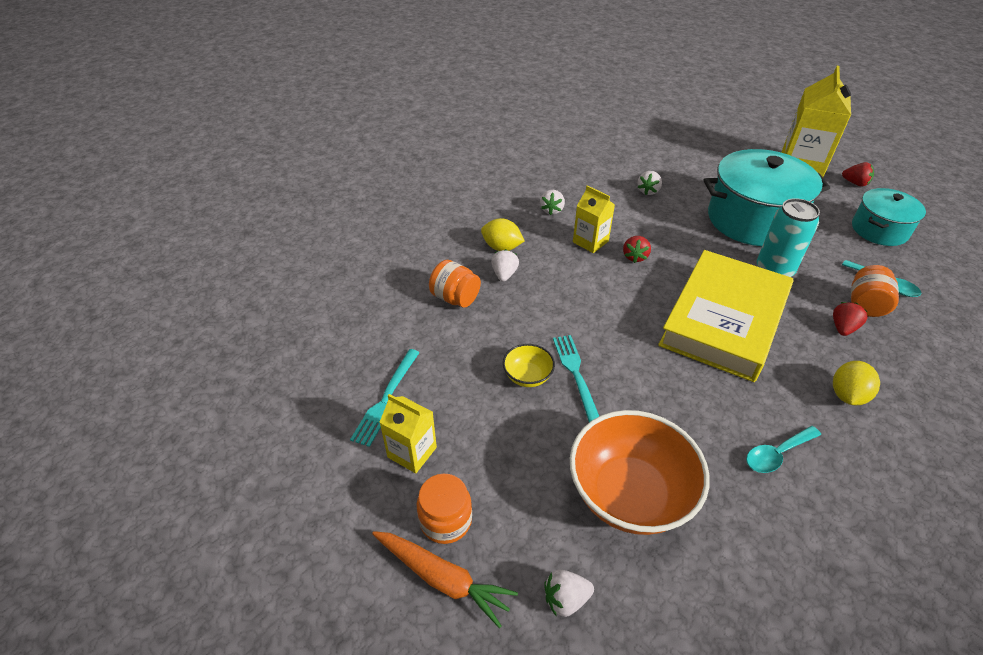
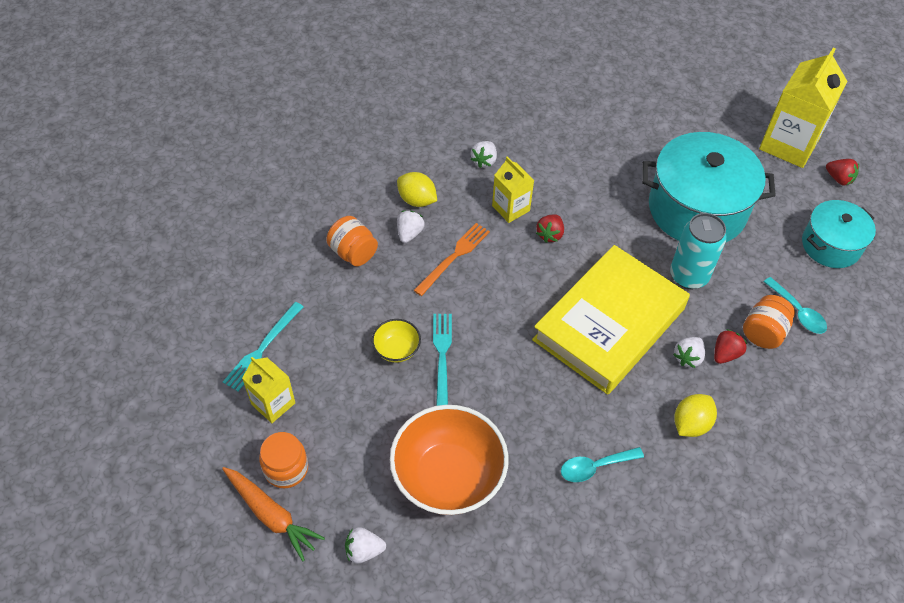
camera: 10 degrees right, 10 degrees up
white strawberry [638,171,662,195] -> white strawberry moved to [673,337,705,368]
none -> orange fork [413,223,490,296]

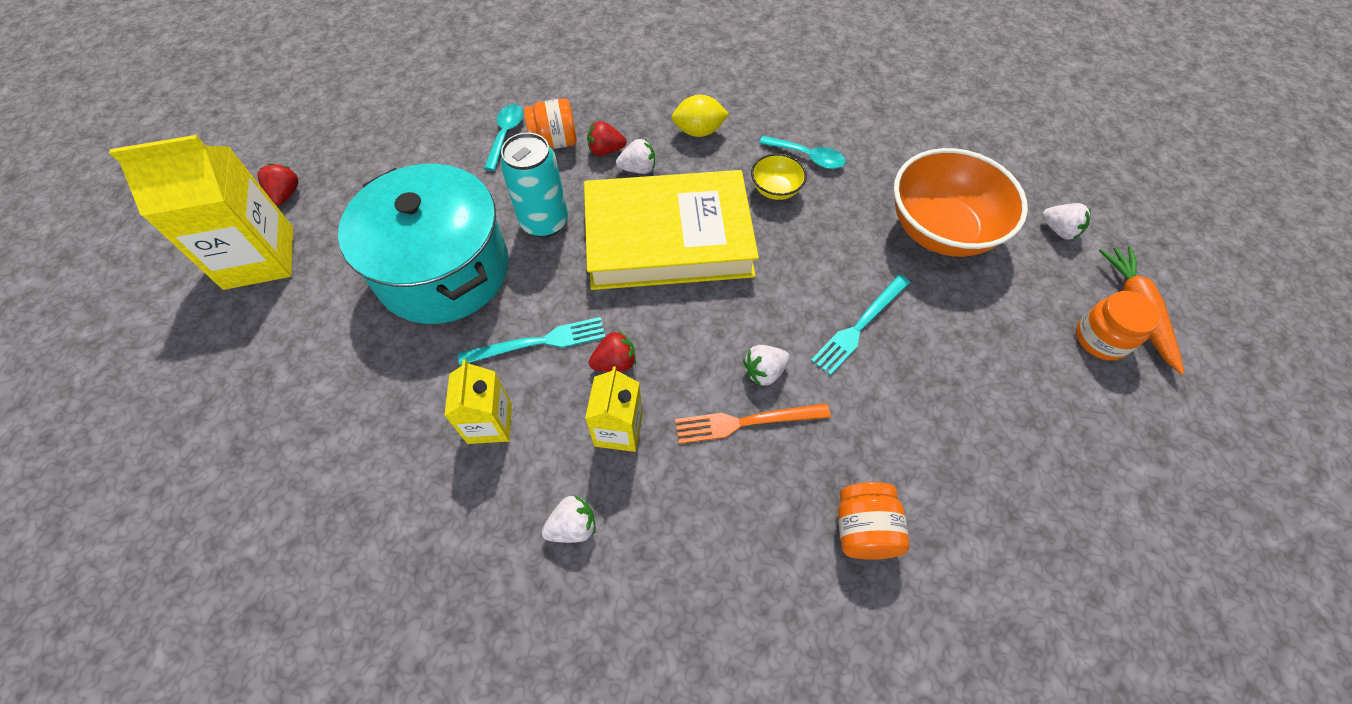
camera: 135 degrees left, 5 degrees up
turquoise fork [223,302,303,391] -> turquoise fork moved to [458,317,605,366]
yellow carton [242,357,295,423] -> yellow carton moved to [444,359,512,444]
yellow bowl [372,319,421,363] -> yellow bowl moved to [751,154,807,200]
yellow lemon [397,172,437,207] -> none
white strawberry [397,211,425,243] -> white strawberry moved to [743,345,790,386]
turquoise pot [802,200,876,268] -> none

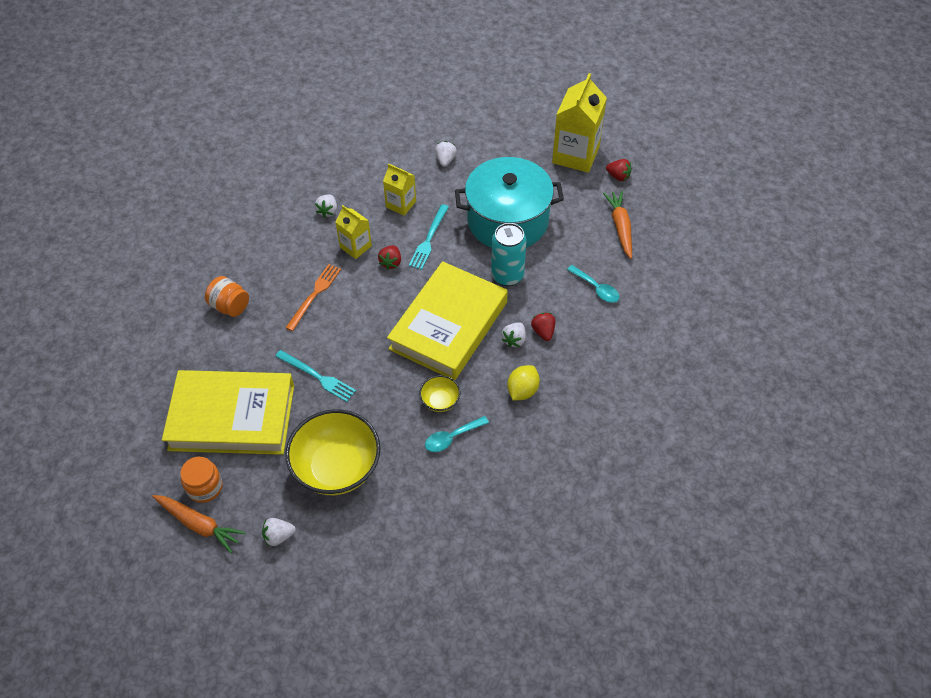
camera: 125 degrees right, 5 degrees down
orange jar [524,98,577,149] -> none
red strawberry [587,121,626,156] -> red strawberry turned 45 degrees counterclockwise [531,313,555,341]
white strawberry [743,345,790,386] -> white strawberry moved to [435,141,457,167]
turquoise fork [811,275,910,376] -> turquoise fork turned 135 degrees clockwise [275,350,356,402]
orange bowl [894,148,1028,257] -> yellow bowl [285,409,380,495]
none -> yellow book [162,370,294,455]
none -> orange carrot [603,191,632,259]

